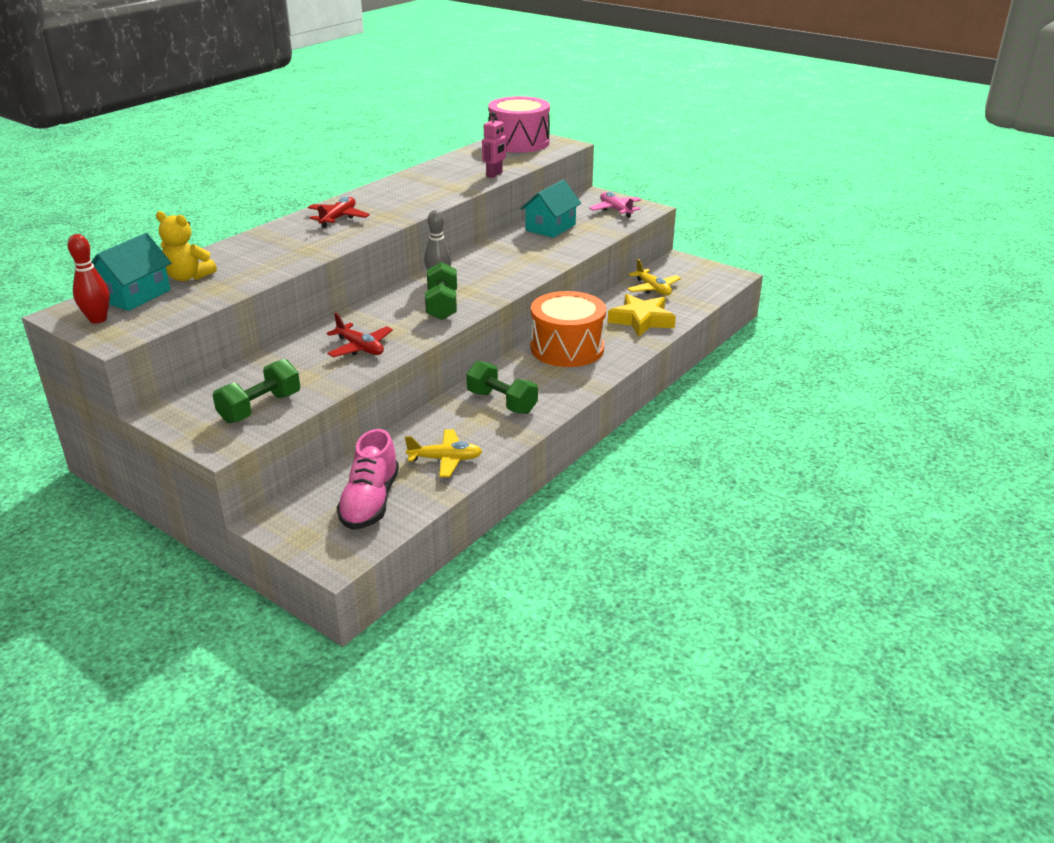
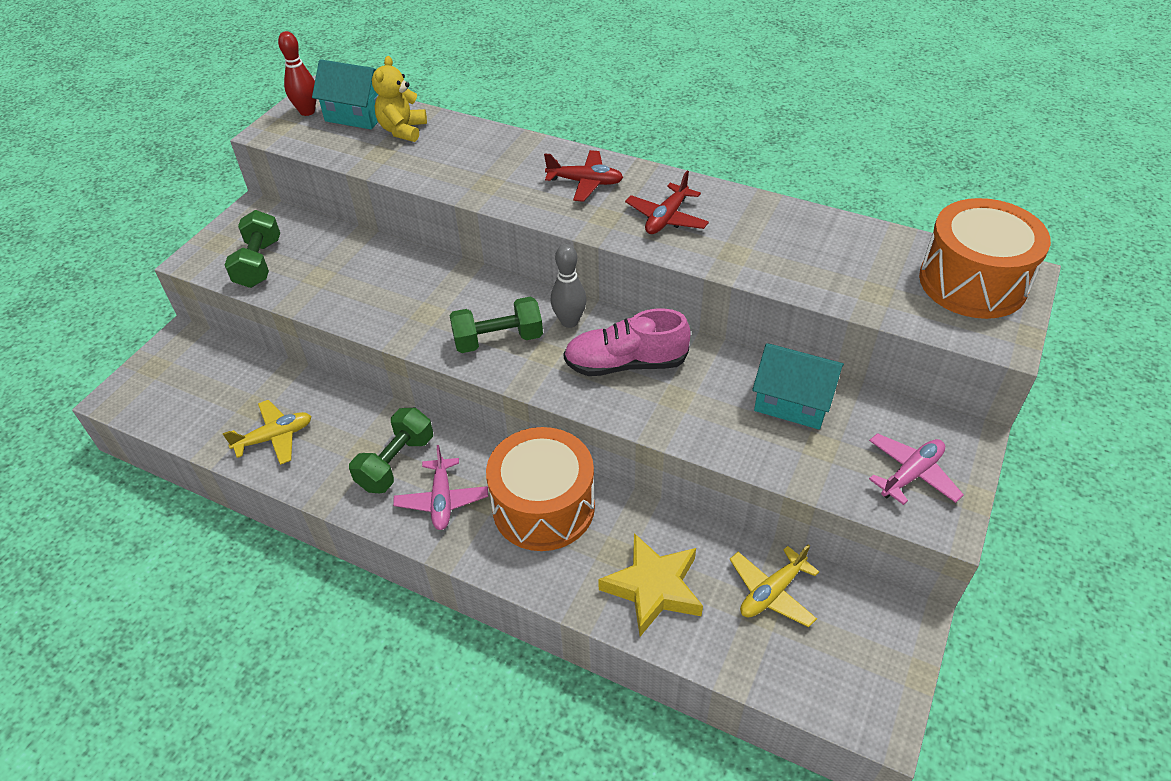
camera: 80 degrees right, 15 degrees up
green dumbbell [212,359,300,423] -> green dumbbell turned 60 degrees clockwise [225,210,280,288]
red plane [327,313,393,357] -> red plane moved to [625,171,709,234]
pink shoe [337,429,399,530] -> pink shoe moved to [563,309,691,376]
yellow plane [405,430,482,477] -> yellow plane turned 105 degrees counterclockwise [223,400,311,465]
pink robot [482,112,507,178] -> none
pink drum [488,96,550,153] -> orange drum [919,198,1051,319]
none -> pink plane [393,445,488,530]

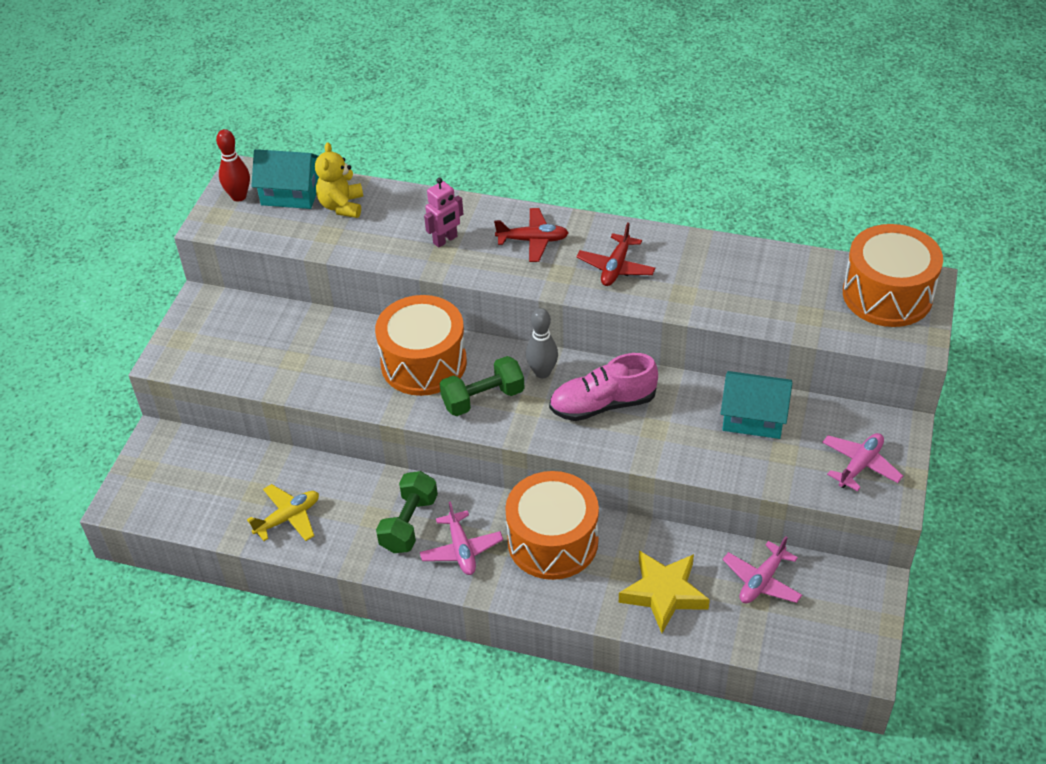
camera: 10 degrees left, 0 degrees up
green dumbbell [225,210,280,288] -> none
yellow plane [730,544,819,628] -> pink plane [723,536,802,603]
none -> orange drum [375,295,467,396]
none -> pink robot [424,178,463,248]

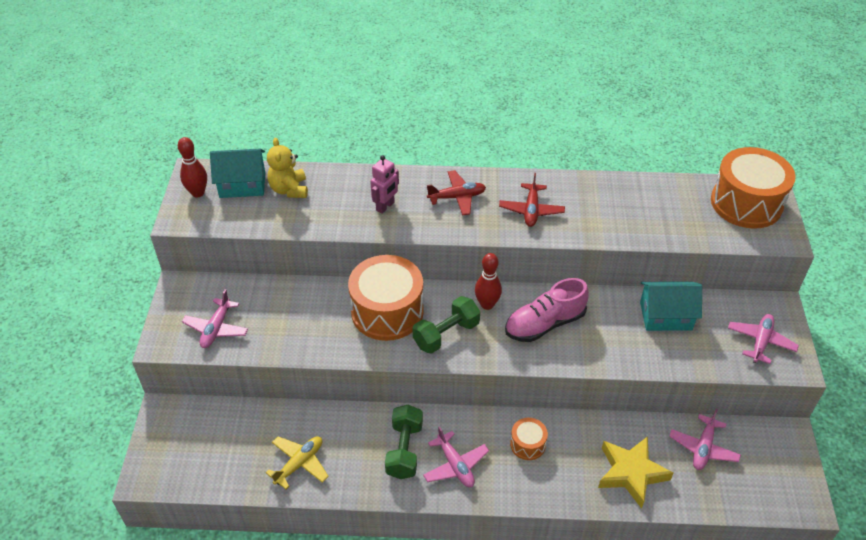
camera: 15 degrees left, 0 degrees up
orange drum [505,471,599,580] -> orange drum [510,418,548,460], size x0.47
grey bowling pin [526,308,558,378] -> red bowling pin [475,253,502,310]
none -> pink plane [182,289,248,348]

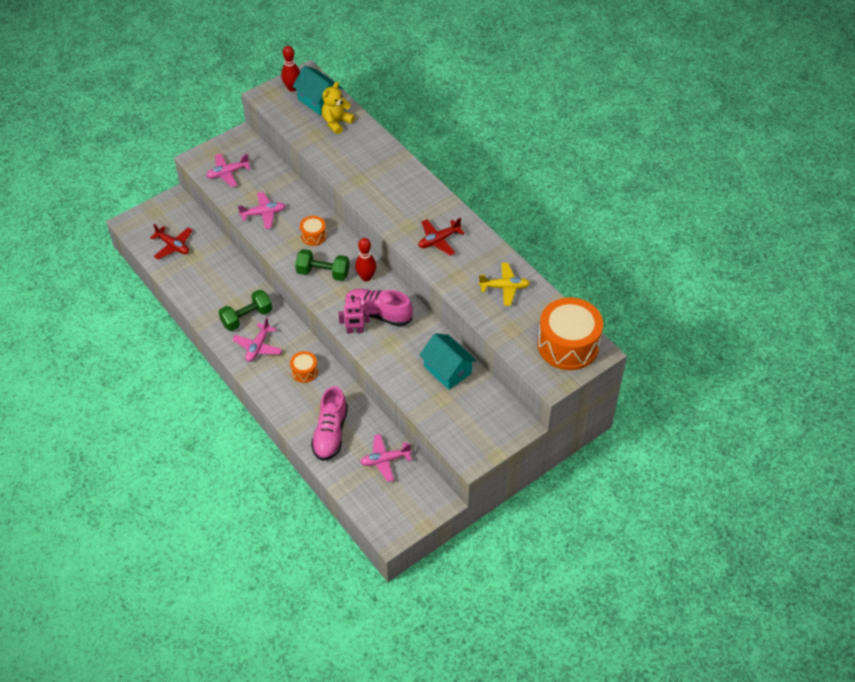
camera: 50 degrees right, 5 degrees up
yellow plane [266,436,329,489] -> yellow plane moved to [479,263,530,306]
orange drum [348,255,424,341] -> orange drum [300,216,327,246], size x0.47
pink robot [370,155,399,214] -> pink robot moved to [339,295,370,333]
red plane [427,170,486,216] -> red plane moved to [150,224,193,259]
yellow star [598,436,673,509] -> pink shoe [311,386,348,461]
pink plane [728,314,799,364] -> pink plane moved to [238,192,285,229]

